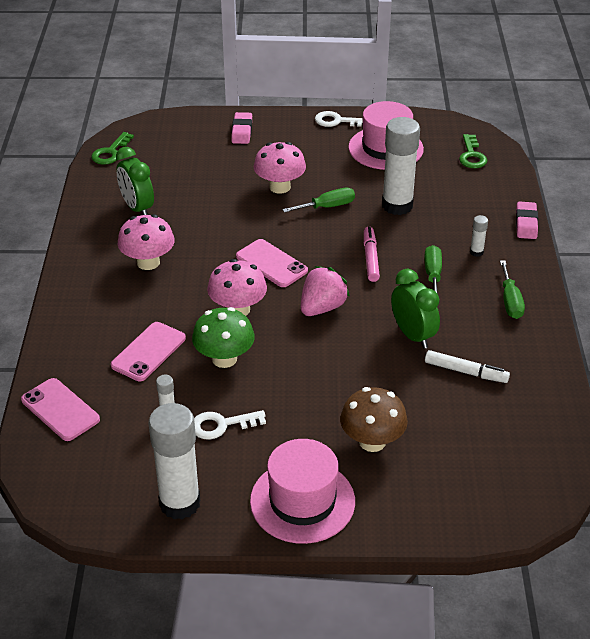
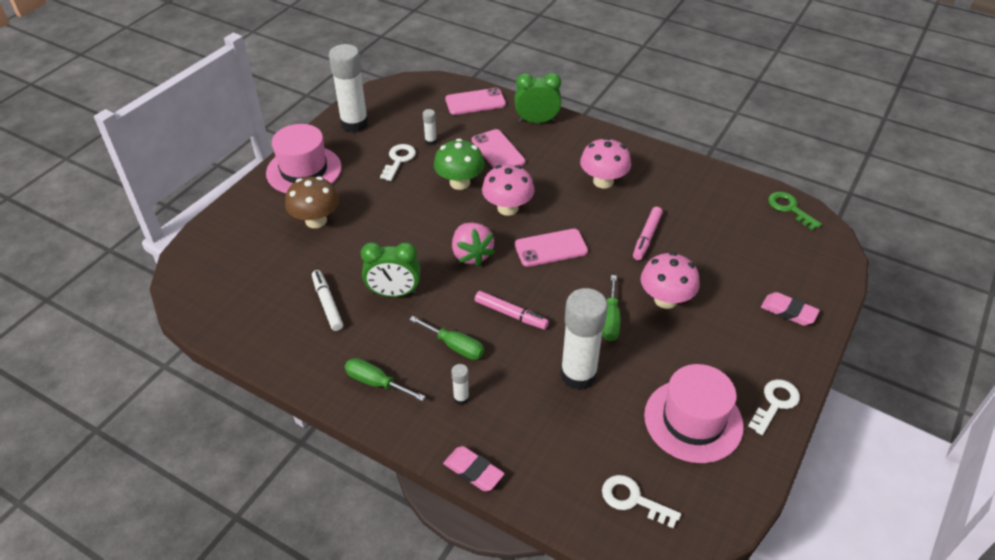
camera: 120 degrees right, 5 degrees up
green clock [116,147,154,215] -> green clock moved to [515,73,562,123]
white marker [425,350,510,383] -> white marker turned 105 degrees clockwise [312,270,343,331]
green key [459,134,488,168] -> white key [602,475,681,528]
none -> pink marker [633,207,663,260]

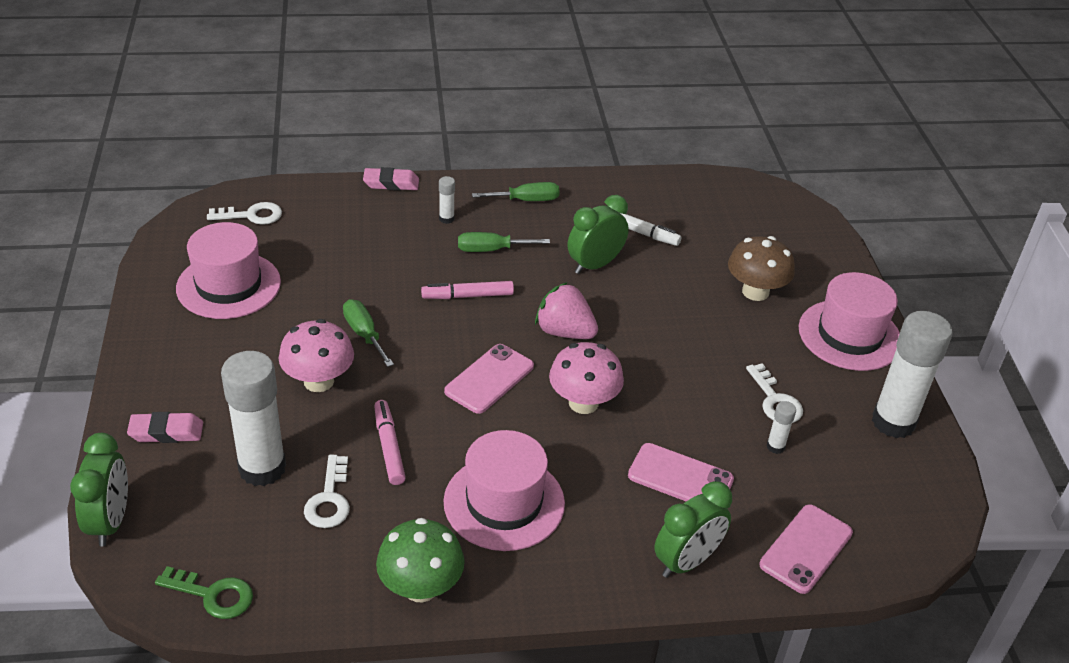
camera: 140 degrees right, 5 degrees down
green mushroom [434,139,485,190] -> green mushroom moved to [376,518,465,602]
white glue stick [560,288,608,390] -> white glue stick moved to [221,351,286,486]
pink mushroom [580,137,631,188] -> pink hat [443,430,565,551]
white key [748,379,800,435] -> white key moved to [304,455,350,528]
none -> green clock [70,433,128,546]

